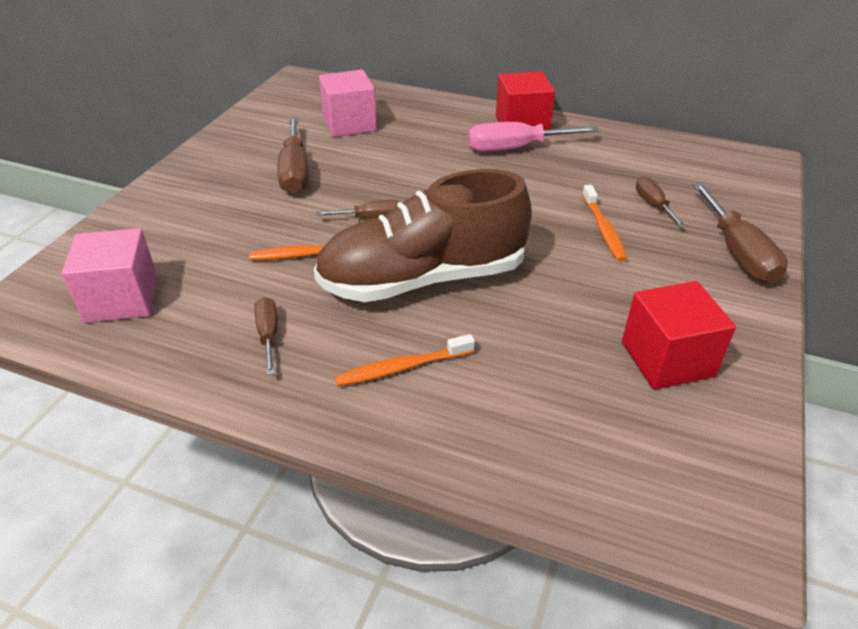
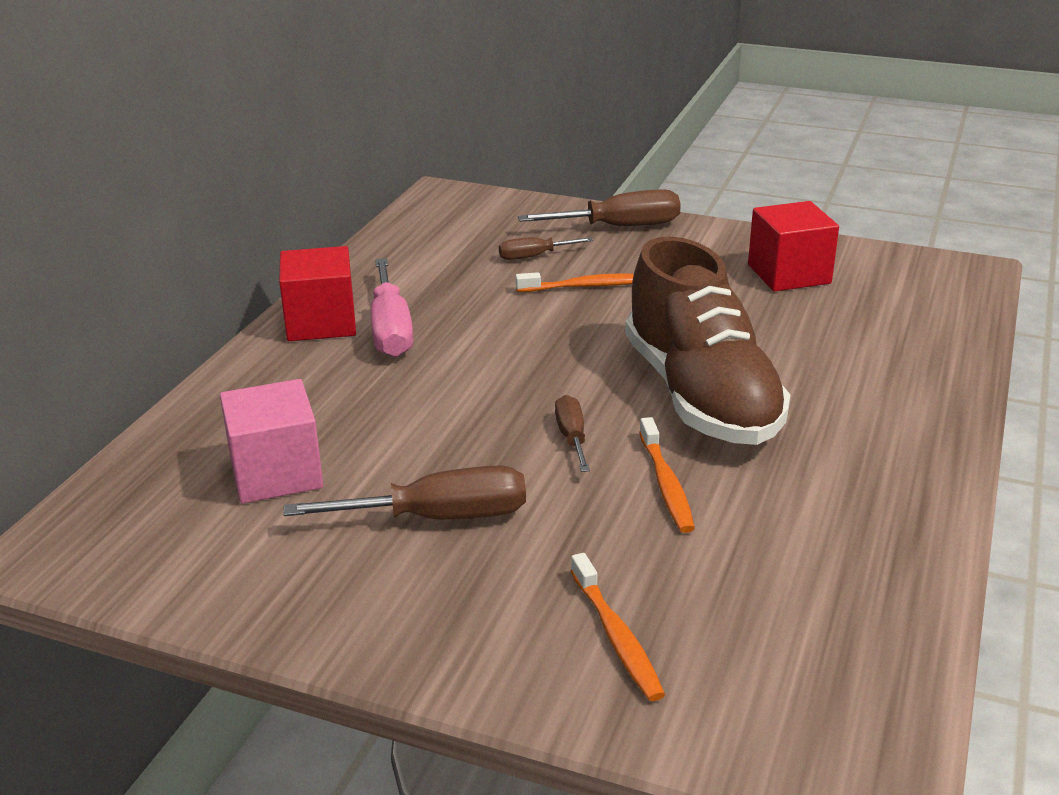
camera: 90 degrees left, 10 degrees down
pink cube [62,228,158,323] -> none
brown screwdriver [254,297,278,375] -> none
orange toothbrush [335,334,475,386] -> orange toothbrush moved to [571,553,665,701]

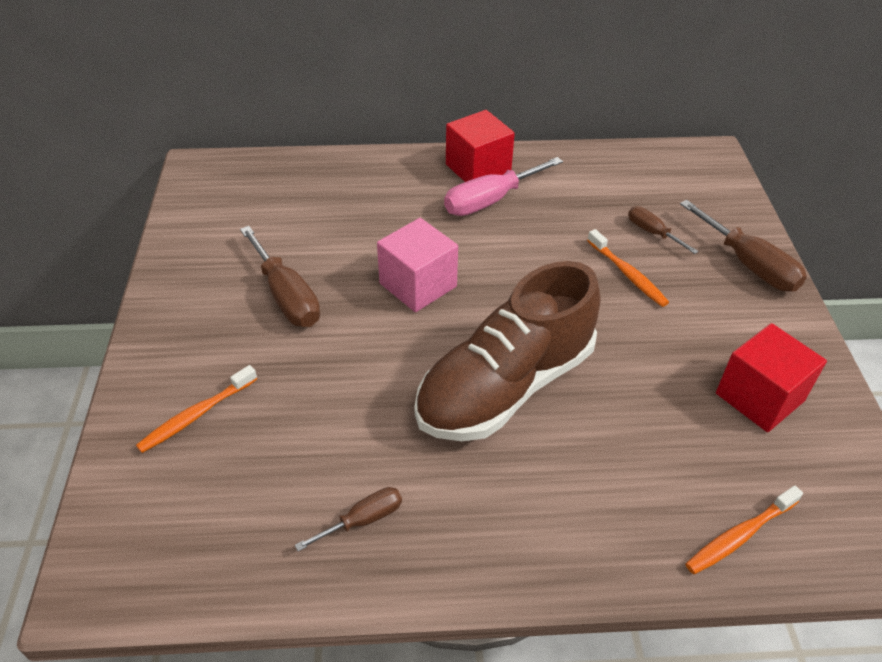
camera: 65 degrees right, 15 degrees up
pink cube [220,379,323,504] -> pink cube moved to [377,218,458,312]
brown screwdriver [555,395,590,472] -> brown screwdriver moved to [295,487,402,551]
orange toothbrush [639,417,695,533] -> orange toothbrush moved to [685,486,803,574]

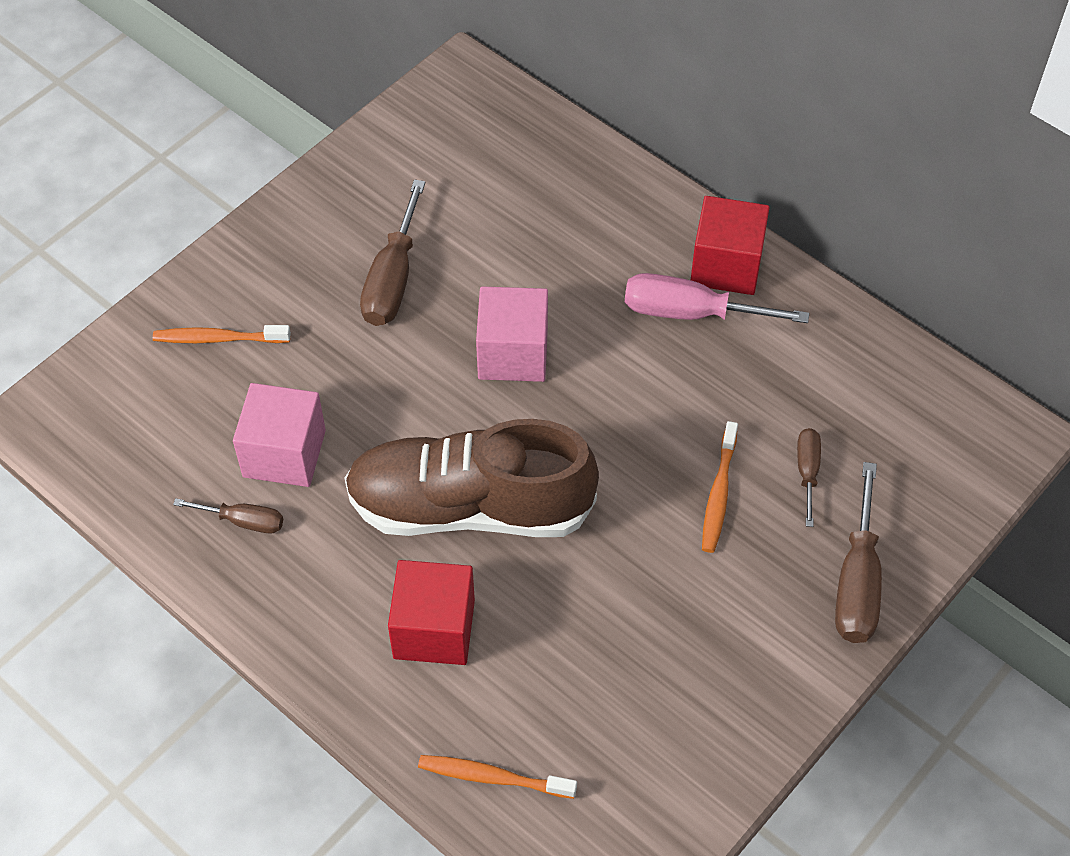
camera: 45 degrees right, 10 degrees up
red cube [716,323,827,432] -> red cube moved to [388,560,475,665]
none -> pink cube [233,383,326,487]

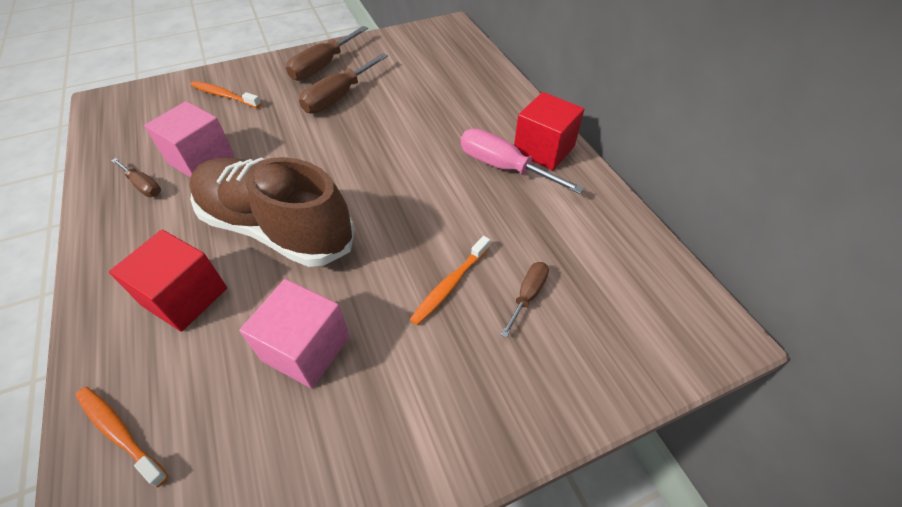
camera: 25 degrees right, 5 degrees down
pink cube [476,286,548,382] -> pink cube moved to [239,279,350,388]
brown screwdriver [835,462,882,643] -> brown screwdriver moved to [286,26,368,81]

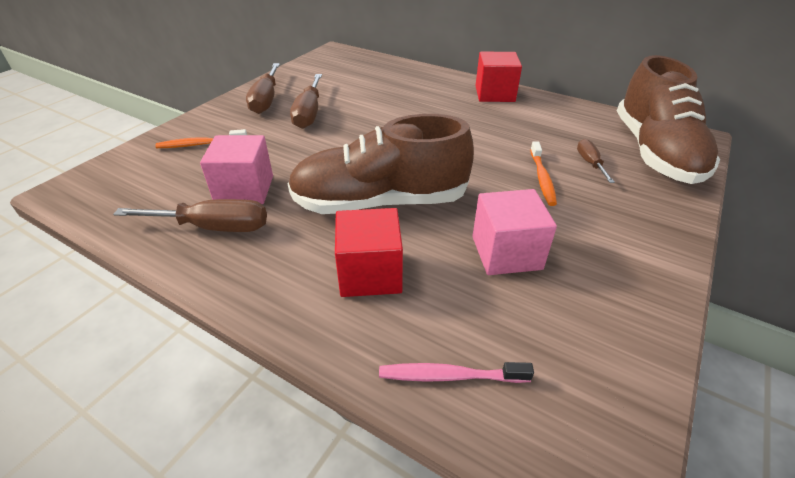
camera: 35 degrees left, 10 degrees down
orange toothbrush [75,387,168,488] -> pink toothbrush [379,362,534,383]
brown screwdriver [111,158,161,197] -> brown screwdriver [113,199,267,232], size x1.76
pink screwdriver [461,129,584,194] -> none
none -> brown shoe [617,55,720,184]

